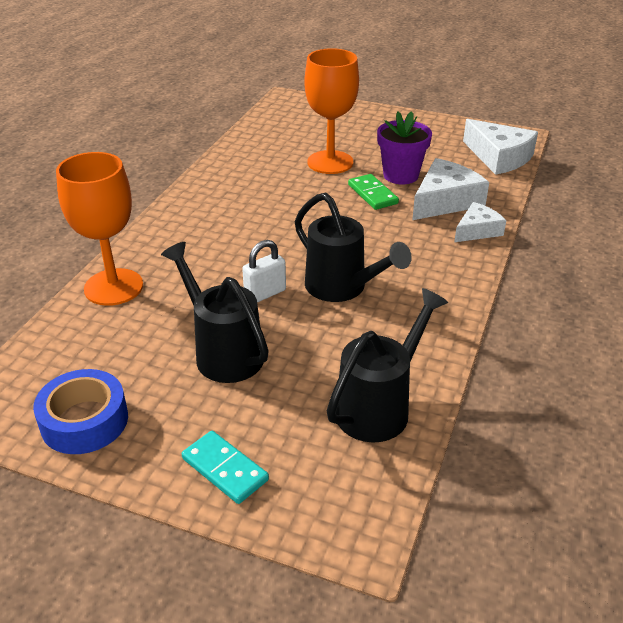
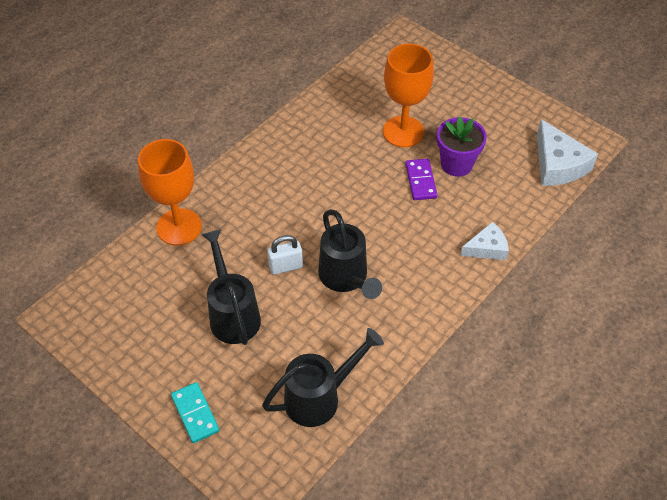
camera: 20 degrees right, 15 degrees up
blue tape [33,369,128,454] -> none
green domino [348,174,399,210] -> purple domino [405,159,438,200]
white cheese [412,158,489,220] -> none

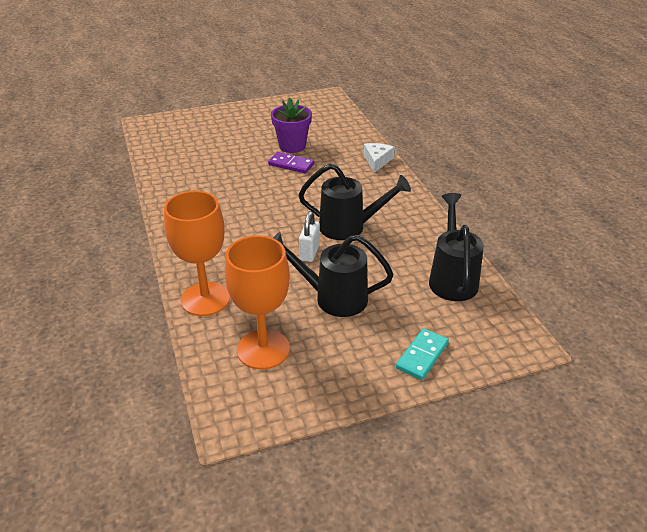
camera: 60 degrees left, 15 degrees down
turquoise domino [171,382,219,443] -> turquoise domino turned 60 degrees counterclockwise [396,328,449,380]
orange goblet [383,44,434,147] -> orange goblet moved to [225,236,290,369]
white cheese [537,119,598,186] -> none

